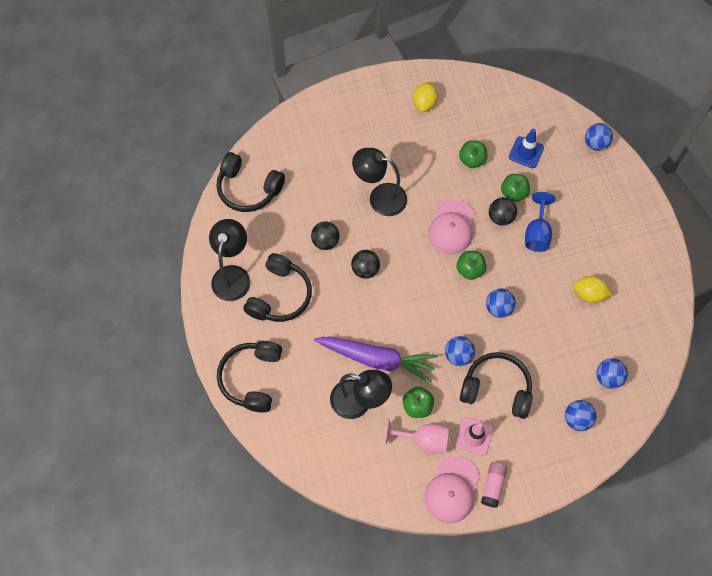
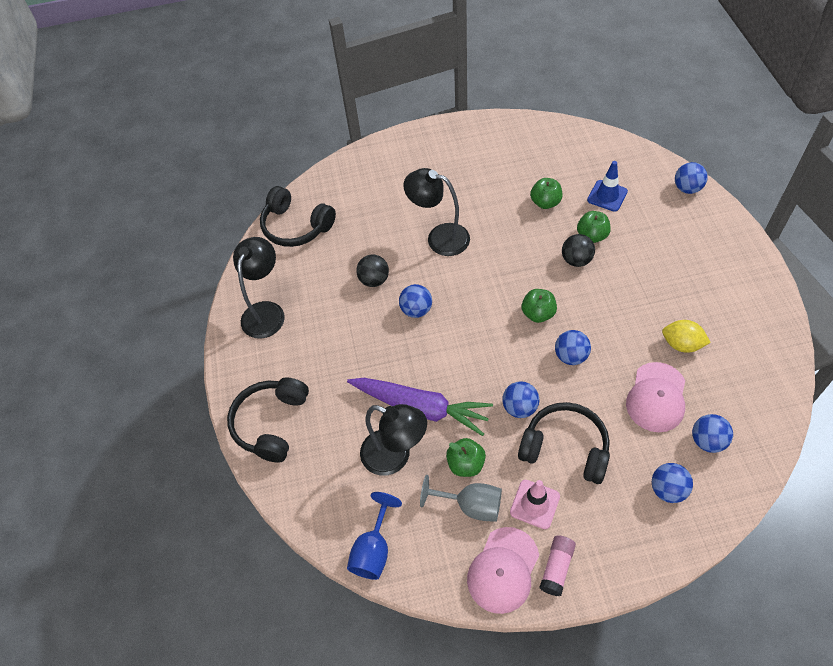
camera: 10 degrees right, 10 degrees down
black headphones [243,253,312,322] -> none
black ball [351,250,380,279] -> blue ball [399,284,432,318]
pink goblet [385,419,449,453] -> grey goblet [420,475,502,522]
yellow lemon [413,82,438,112] -> none
pink cap [428,199,474,254] -> pink cap moved to [626,362,685,432]
blue goblet [525,192,556,252] -> blue goblet moved to [347,492,402,580]

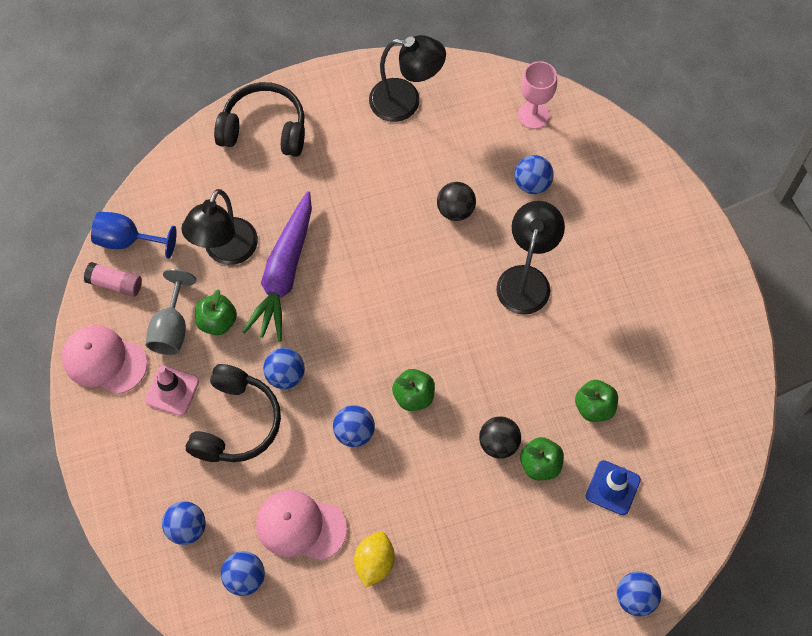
camera: 80 degrees right, 10 degrees up
black headphones [260,186,336,247] -> pink goblet [518,61,557,129]
blue ball [399,284,432,318] -> blue ball moved to [515,155,554,194]
pink glue stick [540,535,576,596] -> pink glue stick moved to [84,262,142,297]

